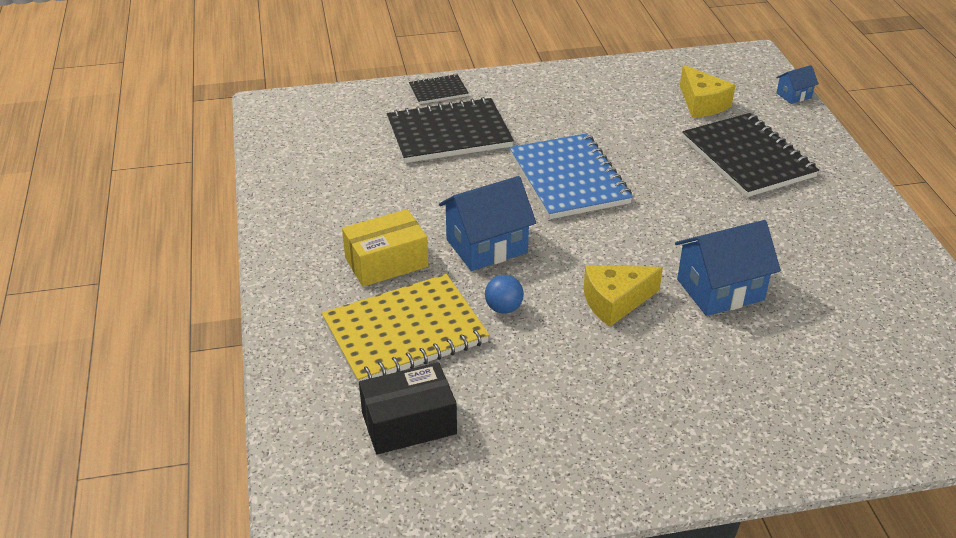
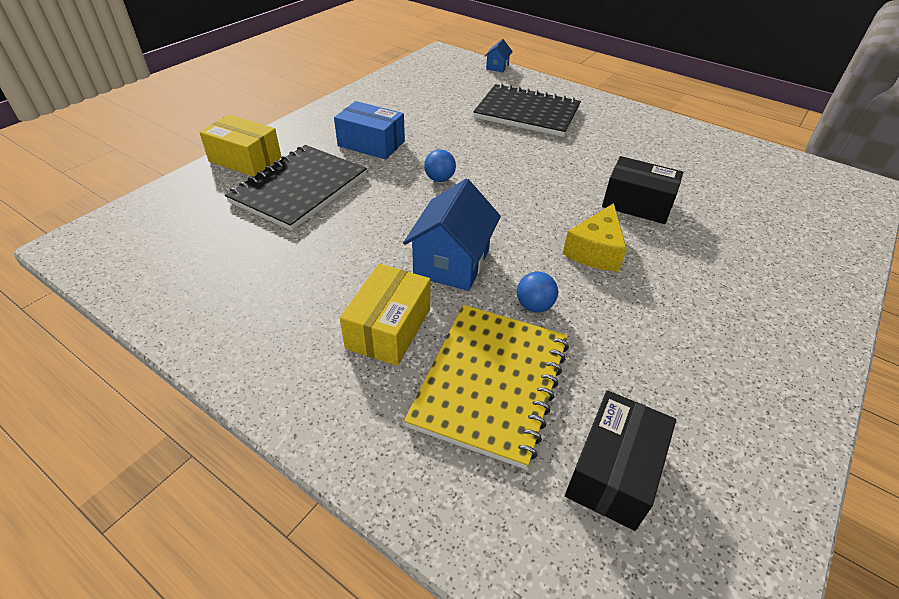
camera: 45 degrees left, 5 degrees up
black notebook [409,74,468,104] -> yellow box [199,115,281,177]
blue notebook [510,133,633,219] -> blue ball [424,149,456,182]
blue house [675,220,781,316] -> black box [602,156,683,224]
yellow cheese [680,65,735,118] -> none
none -> blue box [334,101,405,159]

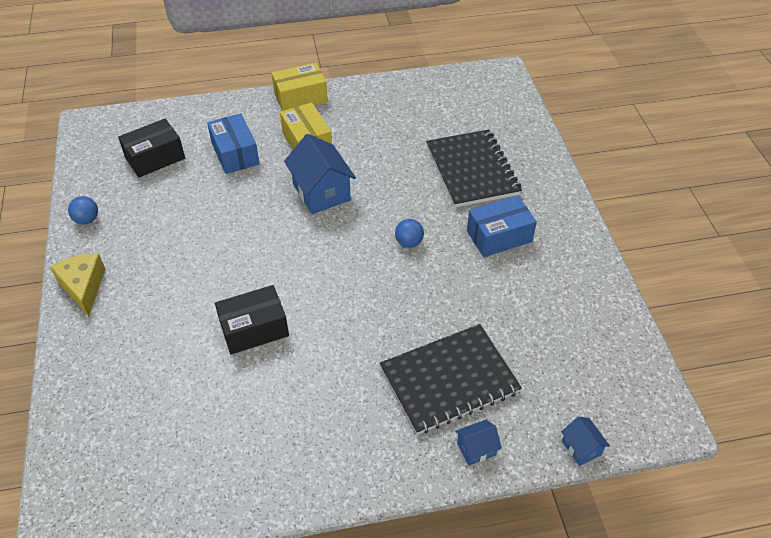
camera: 135 degrees right, 5 degrees up
yellow box [199,115,281,177] -> yellow box moved to [272,63,328,111]
yellow notebook [404,305,569,469] -> blue box [207,113,260,174]
blue ball [517,271,558,312] -> blue ball moved to [68,196,98,225]
yellow cheese [563,203,627,272] -> yellow cheese moved to [50,254,105,316]
black box [565,390,676,531] -> black box turned 75 degrees clockwise [118,119,185,178]
none -> blue house [455,420,502,466]

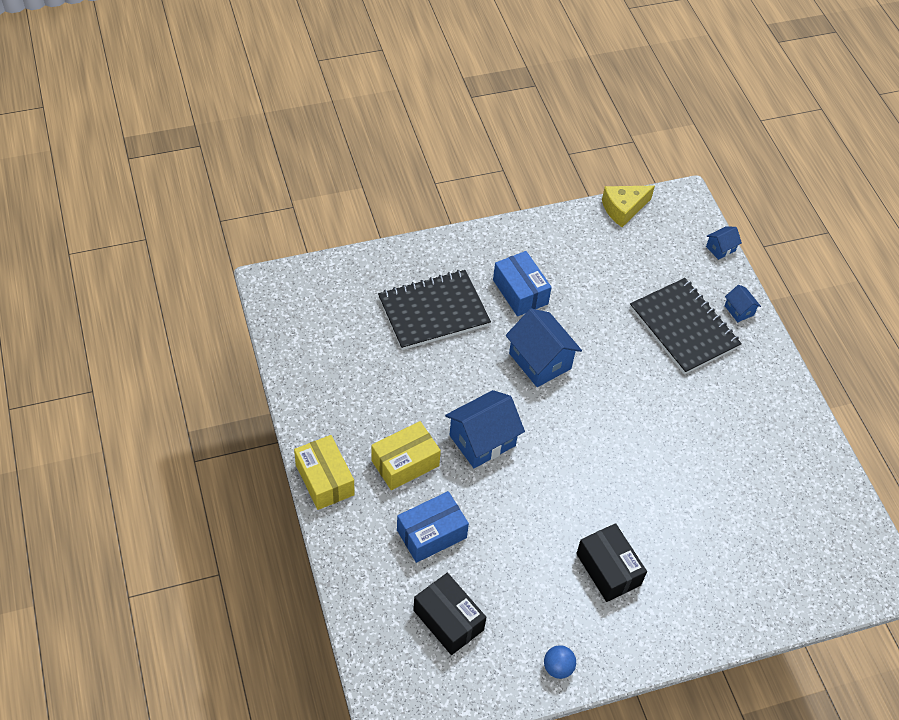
camera: 100 degrees left, 5 degrees up
yellow cheese [50,254,105,316] -> yellow cheese moved to [602,186,655,227]
black box [215,285,289,354] -> black box moved to [576,523,647,602]
blue ball [395,219,424,248] -> blue house [506,308,582,387]

